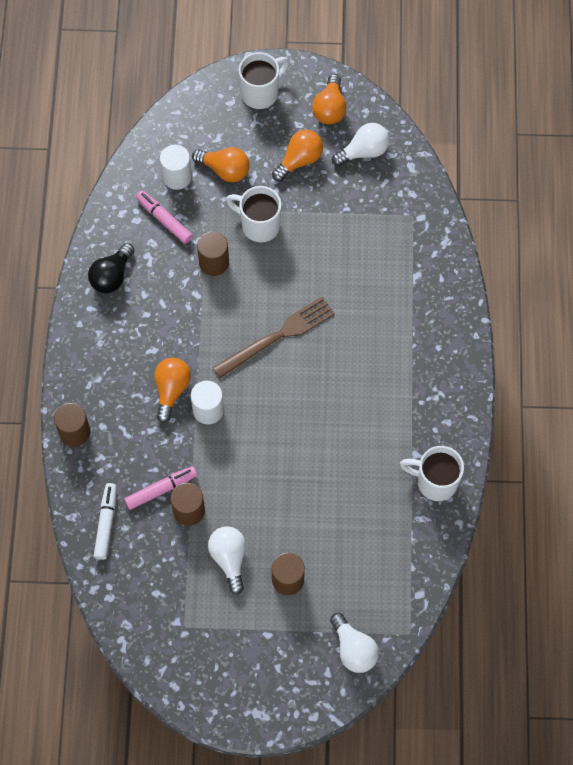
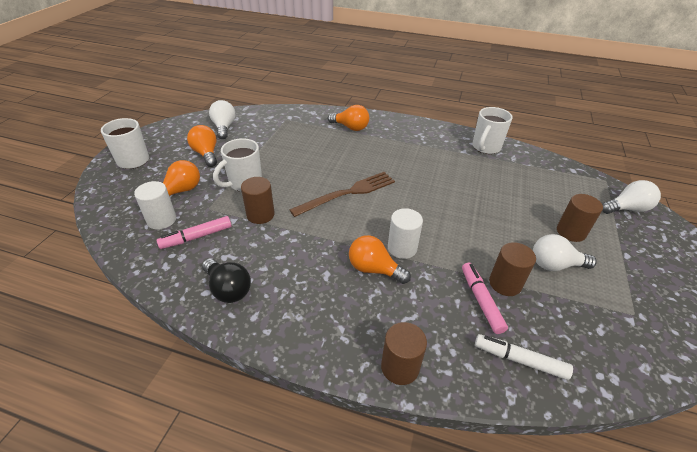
camera: 75 degrees left, 25 degrees down
brown fork [213,296,335,378] -> brown fork turned 75 degrees clockwise [289,172,395,217]
orange light bulb [312,74,347,125] -> orange light bulb moved to [327,105,369,131]

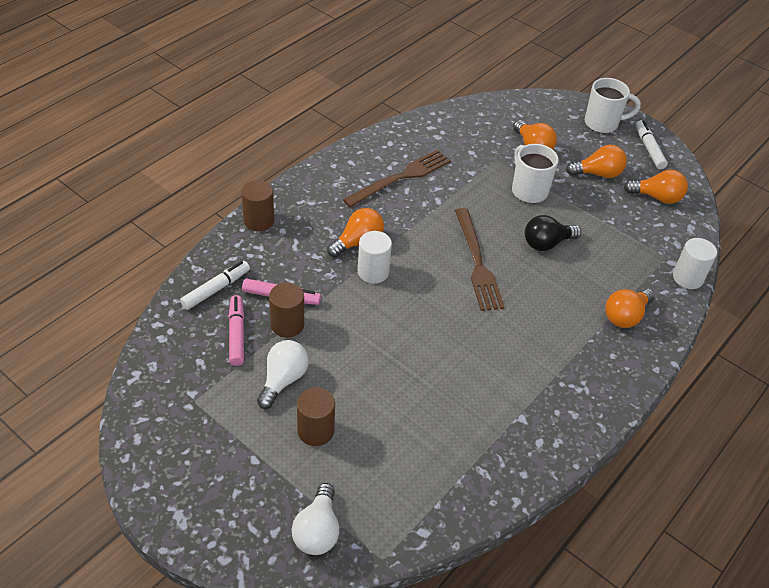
camera: 110 degrees right, 5 degrees up
white cylinder [134,181,176,230] -> white cylinder moved to [673,238,717,289]
pink marker [156,216,232,249] -> pink marker moved to [228,295,244,366]
black light bulb [202,258,251,303] -> black light bulb moved to [525,215,581,251]
white light bulb [209,100,235,139] -> orange light bulb [624,170,688,204]
brown cylinder [241,177,275,224] -> none
white mug [472,107,513,154] -> none
none -> brown fork [343,150,451,207]
none -> white marker [636,120,668,169]

